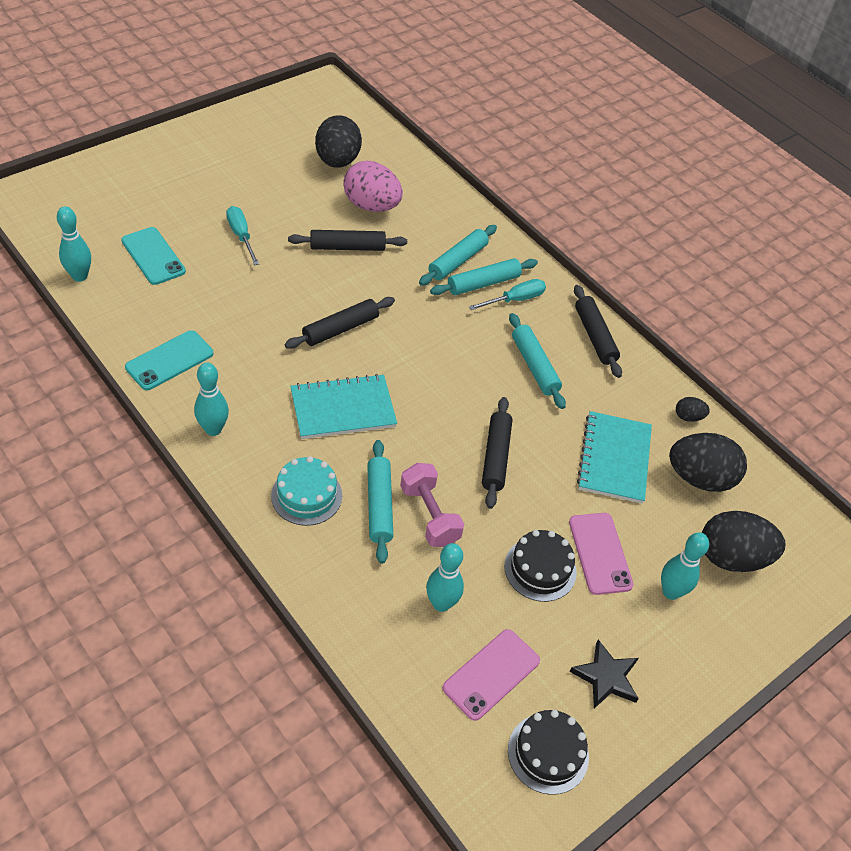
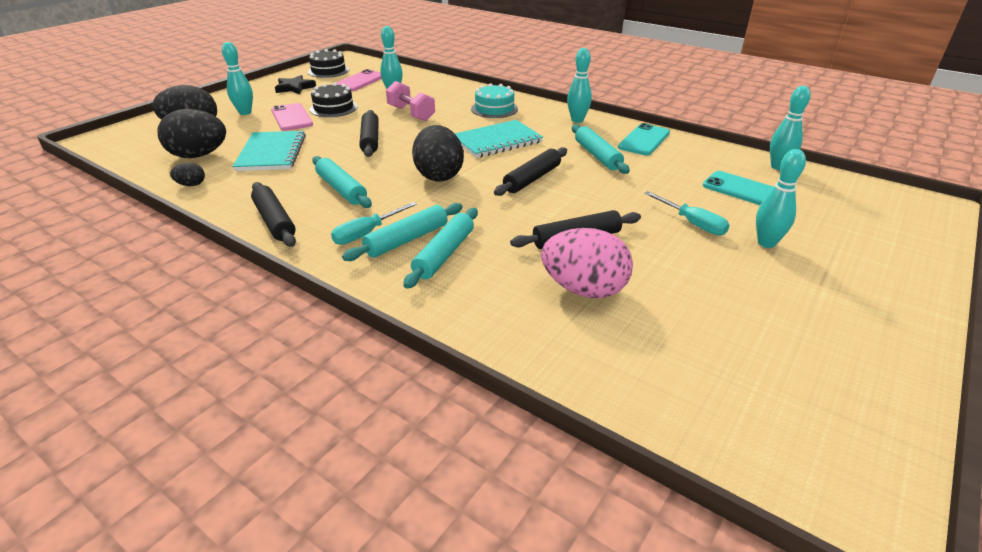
camera: 170 degrees right, 15 degrees down
black egg [315,116,362,168] -> black egg moved to [412,125,464,182]
turquoise rolling pin [367,440,393,564] -> turquoise rolling pin moved to [572,124,630,174]
none -> turquoise bowling pin [756,149,806,248]

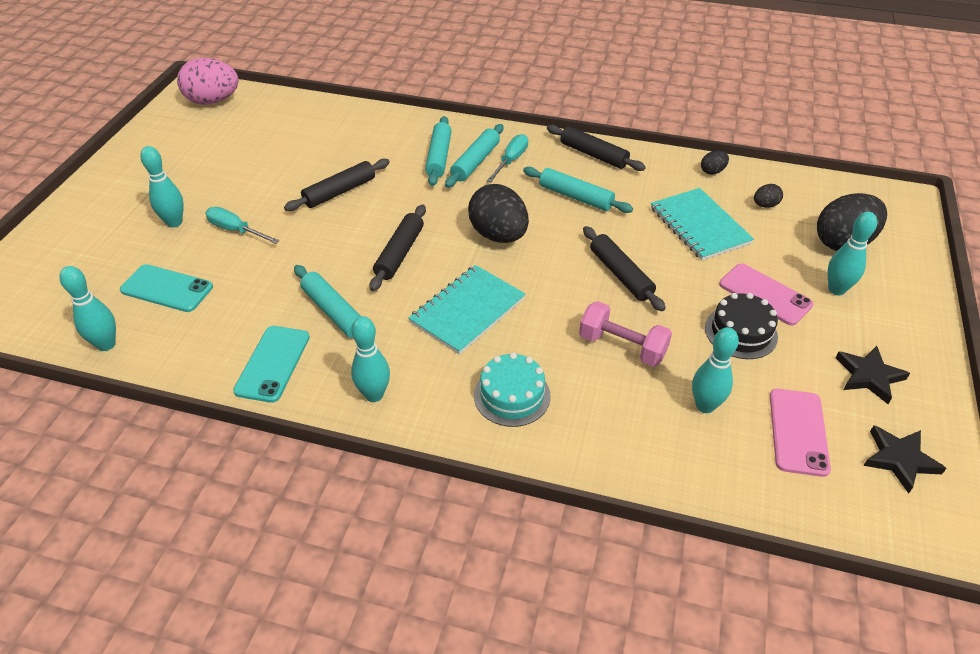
camera: 160 degrees right, 10 degrees up
black egg [157,109,226,158] -> black egg [754,184,783,208], size x0.45
black cake [308,49,349,78] -> black star [864,425,946,494]
pink egg [541,228,633,298] -> pink egg moved to [177,58,239,105]

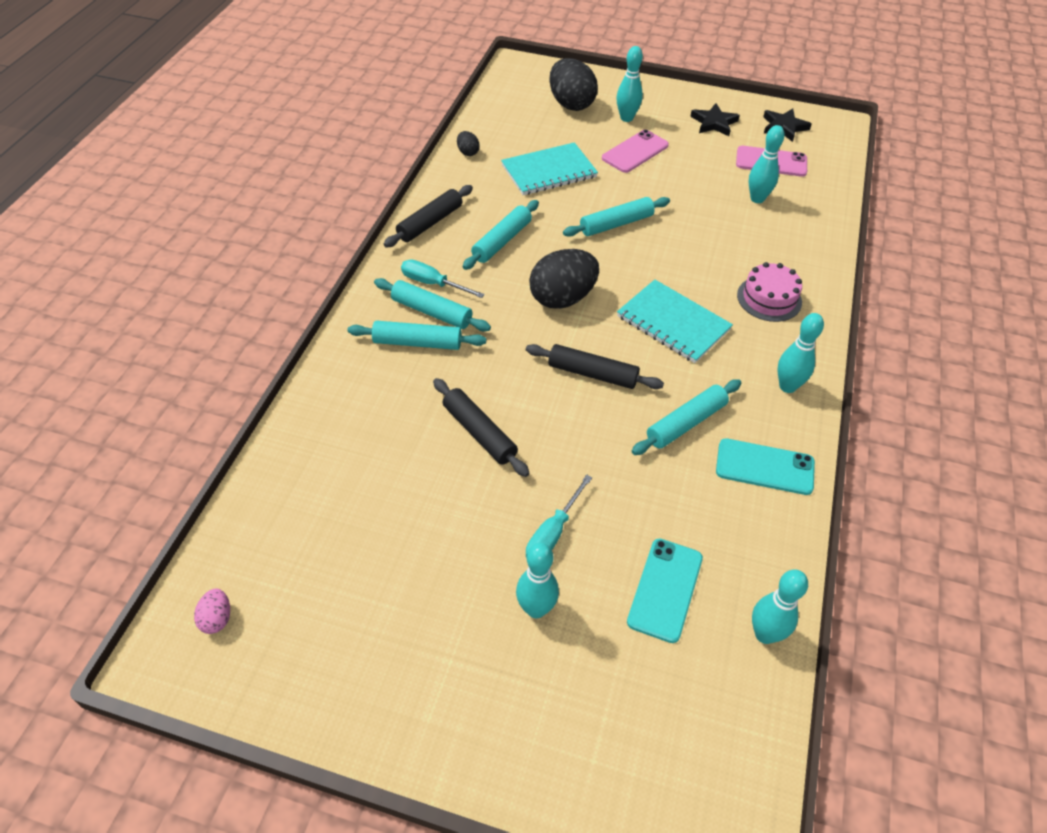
camera: 90 degrees left, 5 degrees up
pink egg [177,58,239,105] -> pink egg [194,589,230,634], size x0.45
turquoise cake [474,352,551,427] -> pink cake [737,262,802,322]
pink dumbbell [579,301,672,367] -> none
black rolling pin [583,226,666,311] -> turquoise rolling pin [563,197,670,237]
black cake [705,293,778,359] -> none
black egg [754,184,783,208] -> none

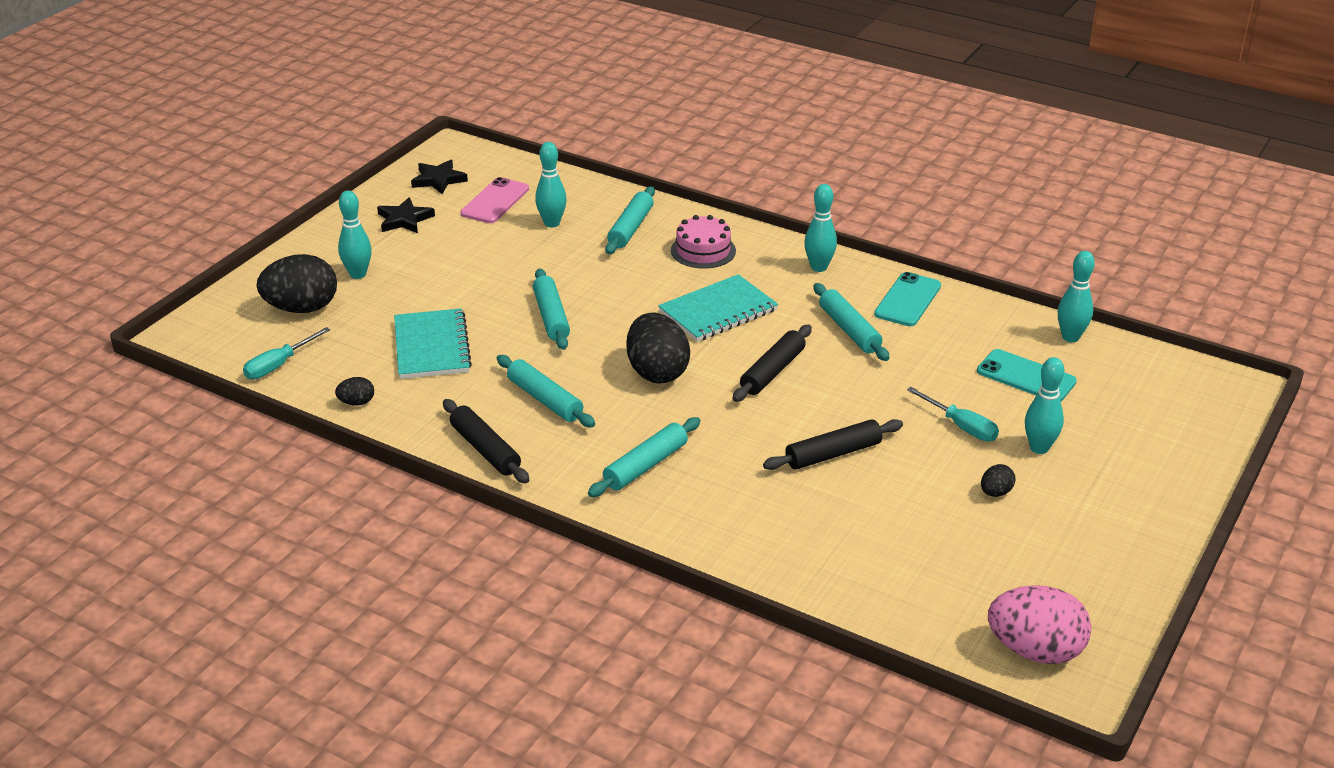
camera: 75 degrees left, 15 degrees down
pink egg [194,589,230,634] -> pink egg [988,585,1091,664], size x2.20
turquoise rolling pin [348,321,486,350] -> turquoise rolling pin moved to [605,186,655,254]
turquoise screwdriver [401,259,485,298] -> turquoise screwdriver moved to [243,327,330,379]
pink phone [602,130,669,173] -> none
none -> black egg [981,464,1015,497]

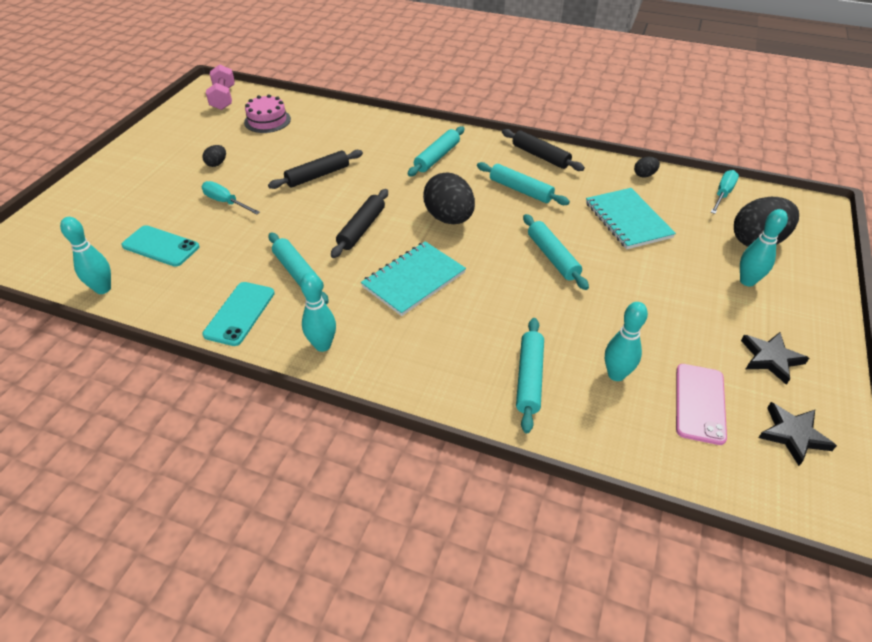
camera: 170 degrees right, 10 degrees up
pink cake [671,215,736,269] -> pink cake moved to [244,94,291,133]
pink egg [988,585,1091,664] -> pink dumbbell [206,64,235,110]
turquoise bowling pin [1025,357,1064,454] -> none

